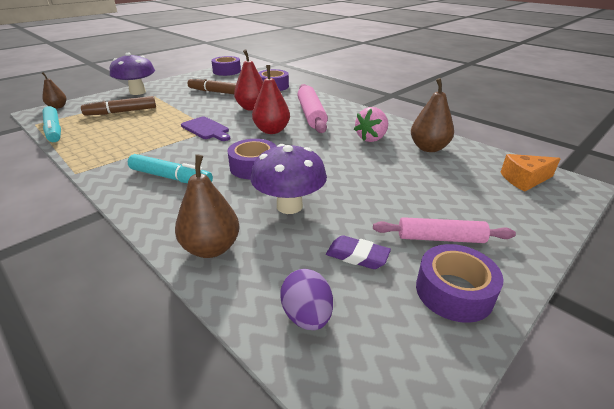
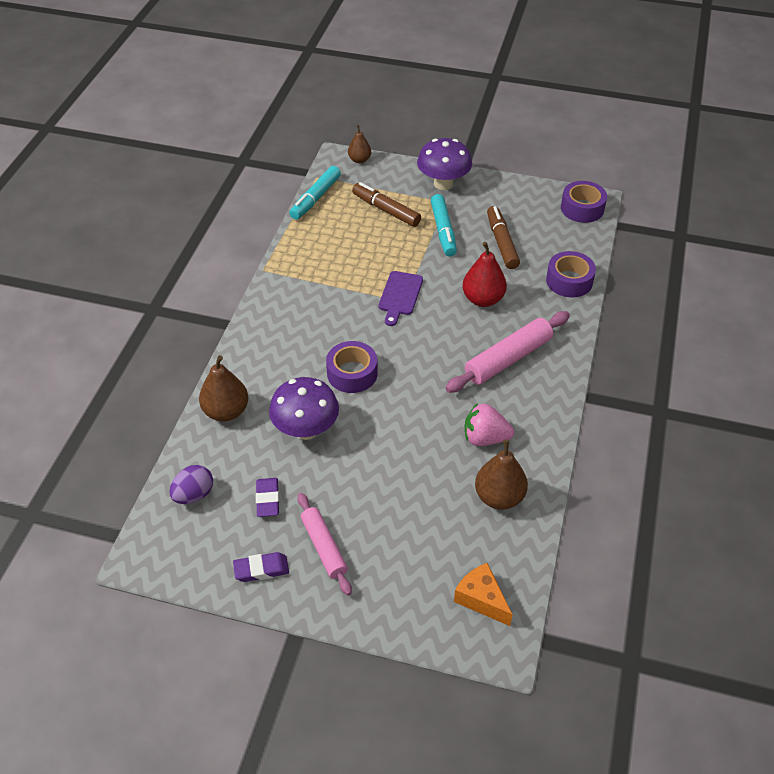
camera: 60 degrees right, 15 degrees up
turquoise marker [128,154,213,183] -> turquoise marker moved to [431,194,457,257]
red pear [252,65,290,134] -> none
purple tape [416,244,504,323] -> purple eraser [233,552,289,582]

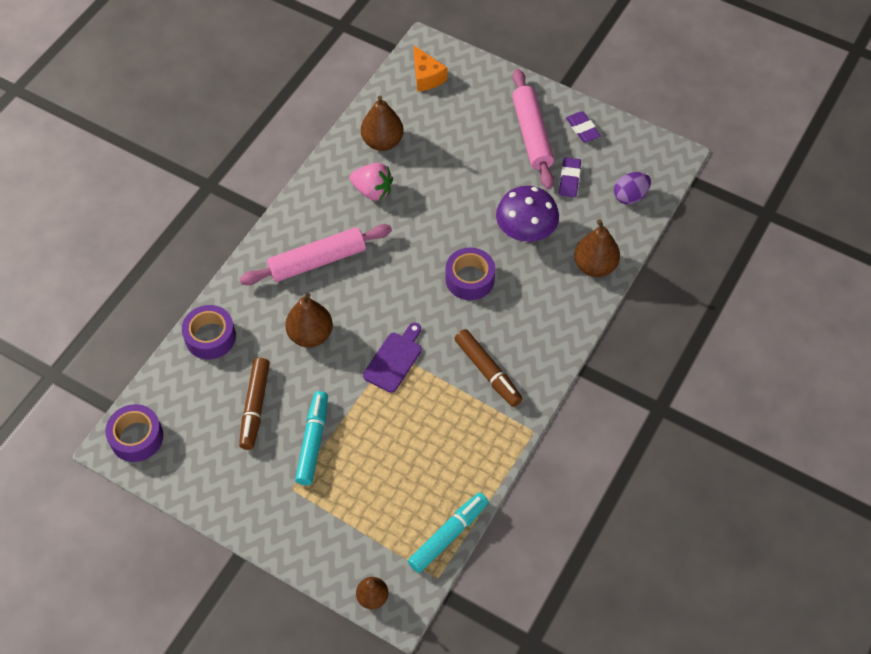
camera: 165 degrees left, 10 degrees up
purple eraser [233,552,289,582] -> purple eraser turned 60 degrees clockwise [566,111,601,142]
pink rolling pin [297,493,352,596] -> pink rolling pin [512,69,554,189], size x1.51
brown marker [352,182,421,227] -> brown marker moved to [454,329,522,407]
purple mushroom [417,138,472,190] -> none
red pear [462,242,507,307] -> brown pear [285,293,333,347]

